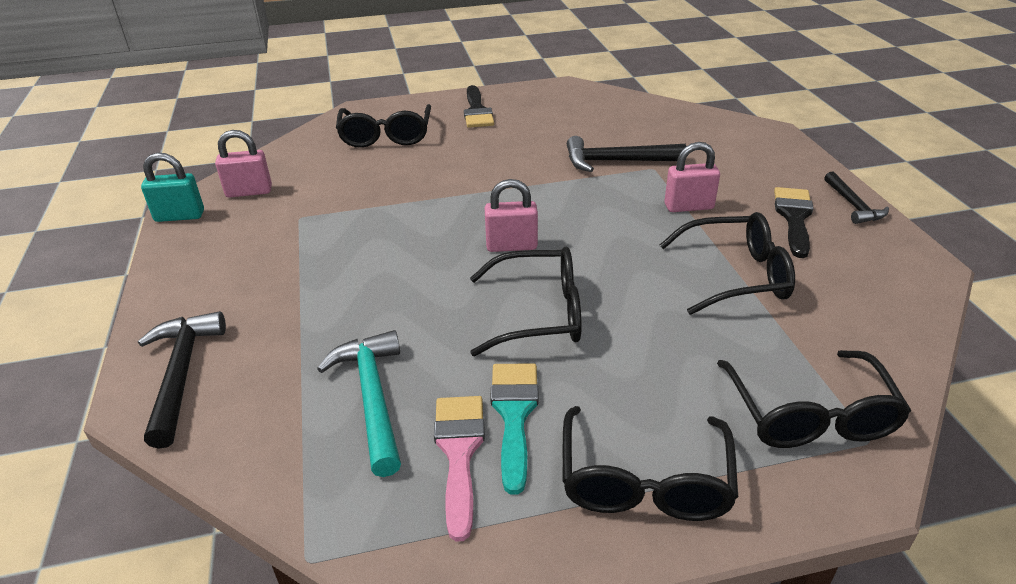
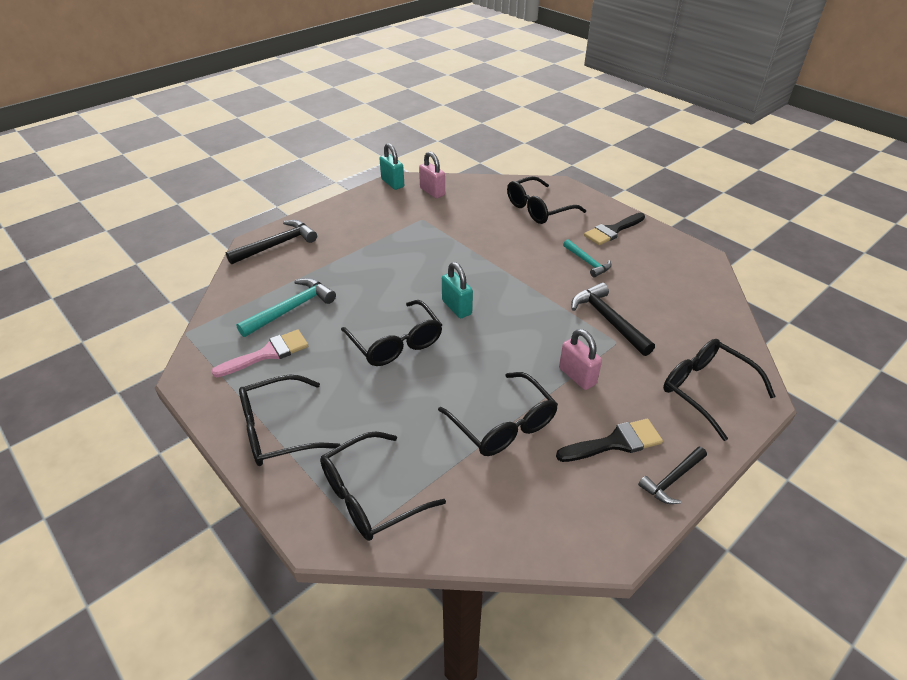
camera: 60 degrees right, 5 degrees up
pink padlock [485,179,538,252] -> turquoise padlock [442,262,473,318]
turquoise brush [490,363,539,495] -> none
none -> turquoise hammer [563,239,612,277]
none -> black glasses [663,339,776,441]

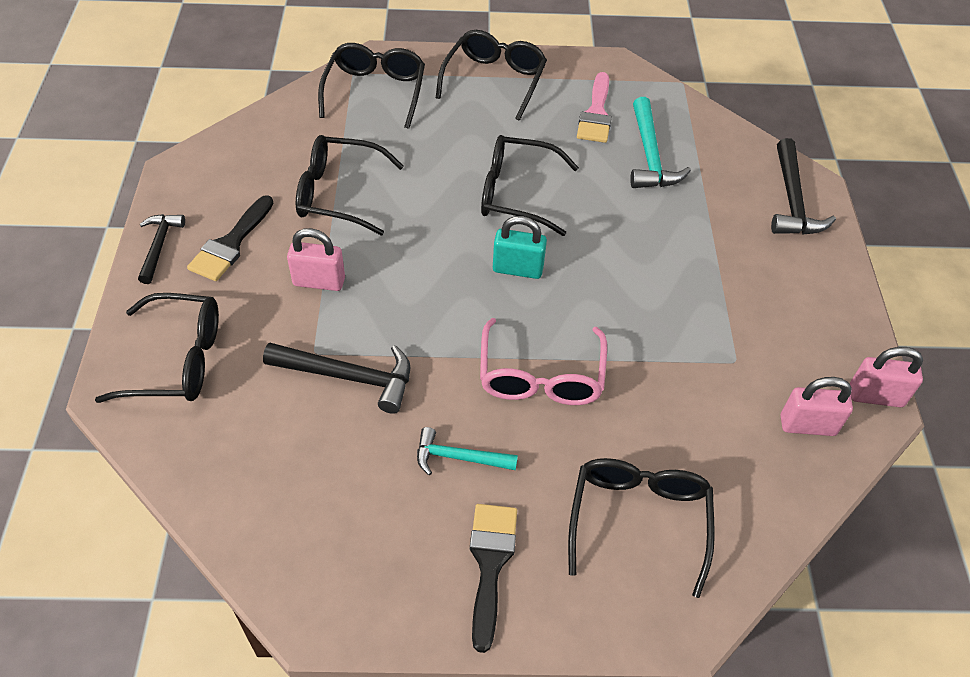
camera: 130 degrees right, 10 degrees up
turquoise padlock [379,143,404,190] -> pink padlock [850,347,923,407]
none -> pink glasses [480,318,607,405]

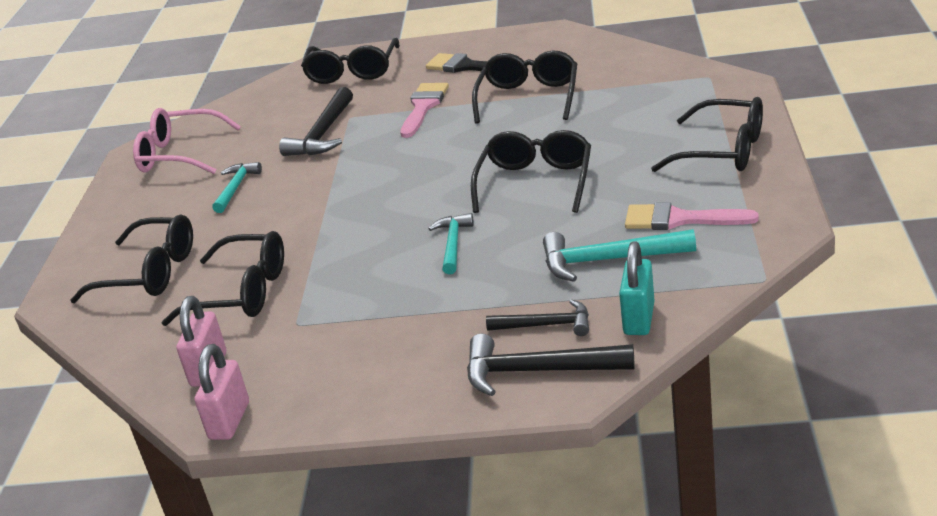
camera: 100 degrees right, 20 degrees down
black hammer [138,214,185,284] -> black hammer moved to [486,299,589,336]
pink padlock [287,228,345,291] -> pink brush [400,83,449,138]
black glasses [318,43,425,129] -> black glasses moved to [161,231,284,326]
black brush [470,504,517,653] -> none
pink glasses [480,318,607,405] -> pink glasses moved to [133,108,241,174]
turquoise padlock [493,216,547,279] -> turquoise padlock moved to [619,241,654,335]
none -> turquoise hammer [428,213,474,274]

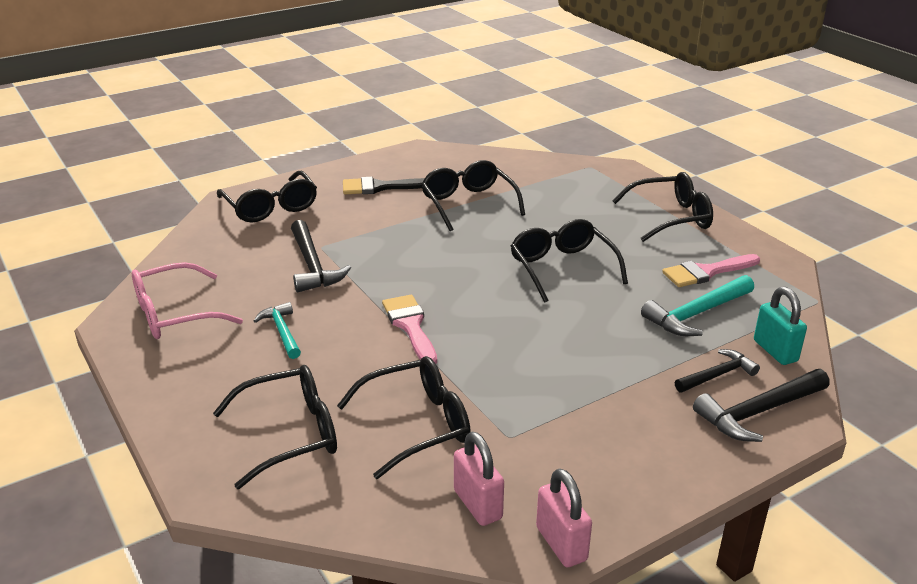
camera: 40 degrees left, 0 degrees up
pink brush [400,83,449,138] -> pink brush moved to [382,295,437,364]
turquoise hammer [428,213,474,274] -> none

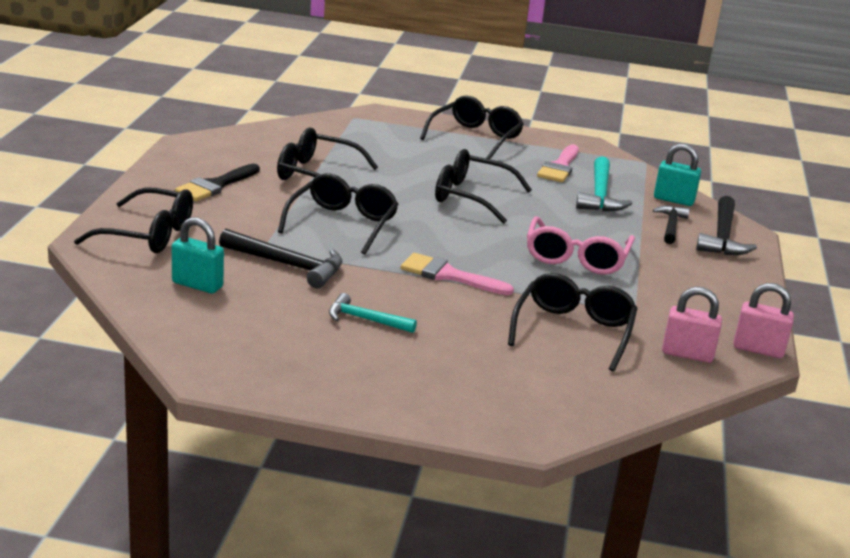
camera: 50 degrees left, 5 degrees down
pink glasses [132,262,243,339] -> pink glasses moved to [527,216,635,275]
black glasses [213,365,337,489] -> black glasses moved to [278,173,399,255]
none -> turquoise padlock [172,217,224,294]

